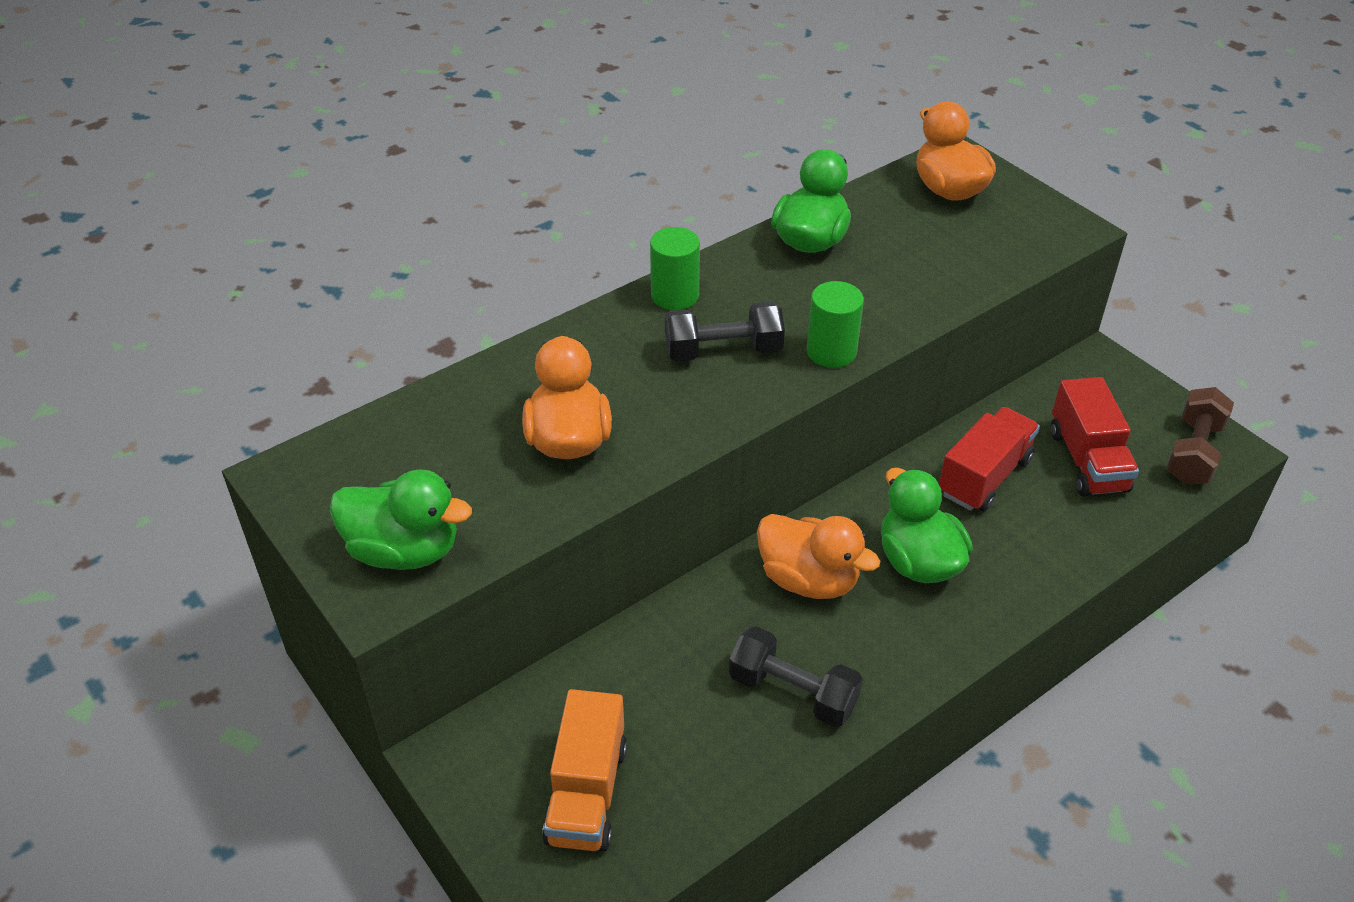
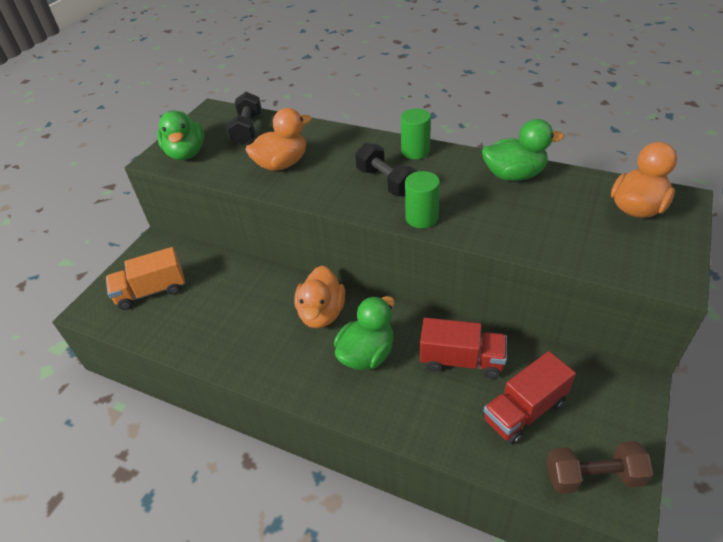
camera: 65 degrees right, 0 degrees up
black dumbbell [729,626,863,727] -> black dumbbell moved to [226,92,262,145]

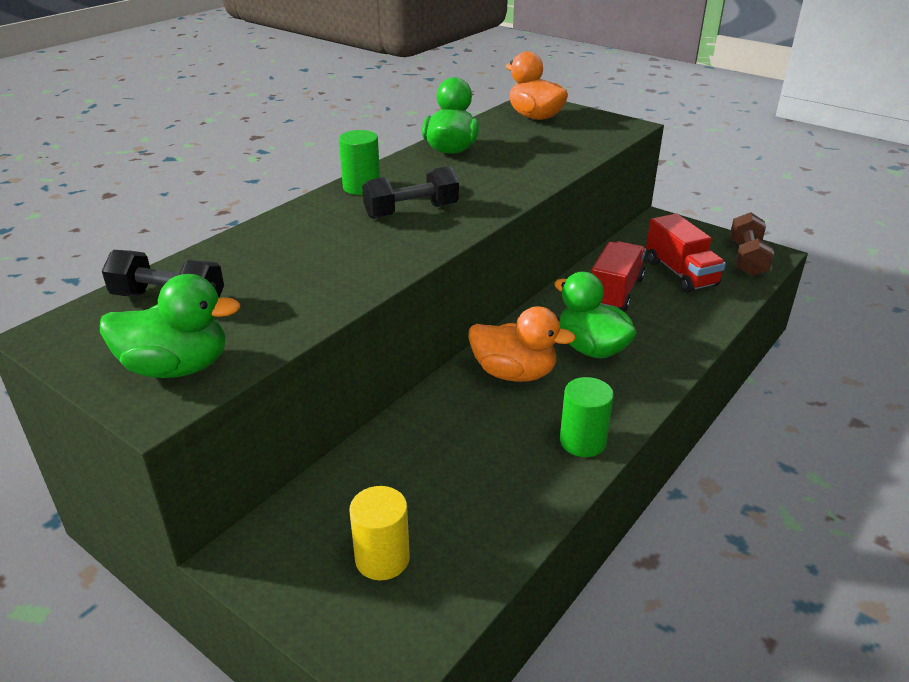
camera: 80 degrees left, 10 degrees down
orange truck [106,247,185,310] -> yellow cylinder [350,486,410,580]
orange duck [245,108,312,171] -> none
green cylinder [405,171,440,228] -> green cylinder moved to [560,377,614,457]

